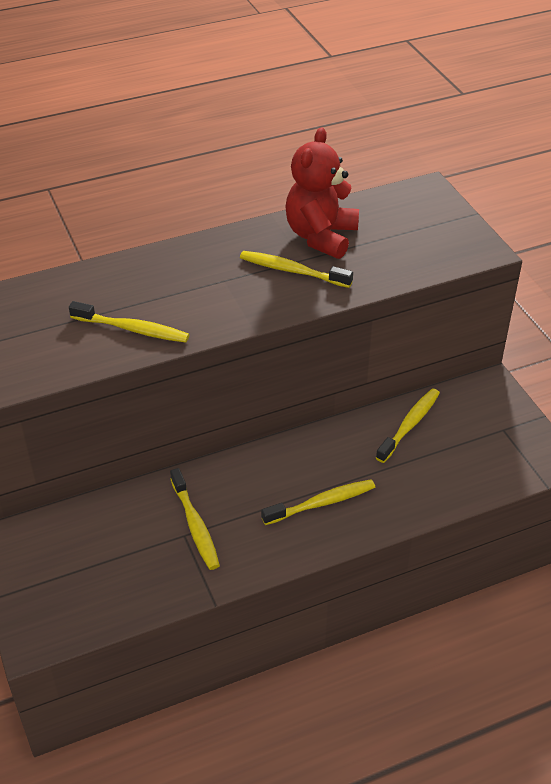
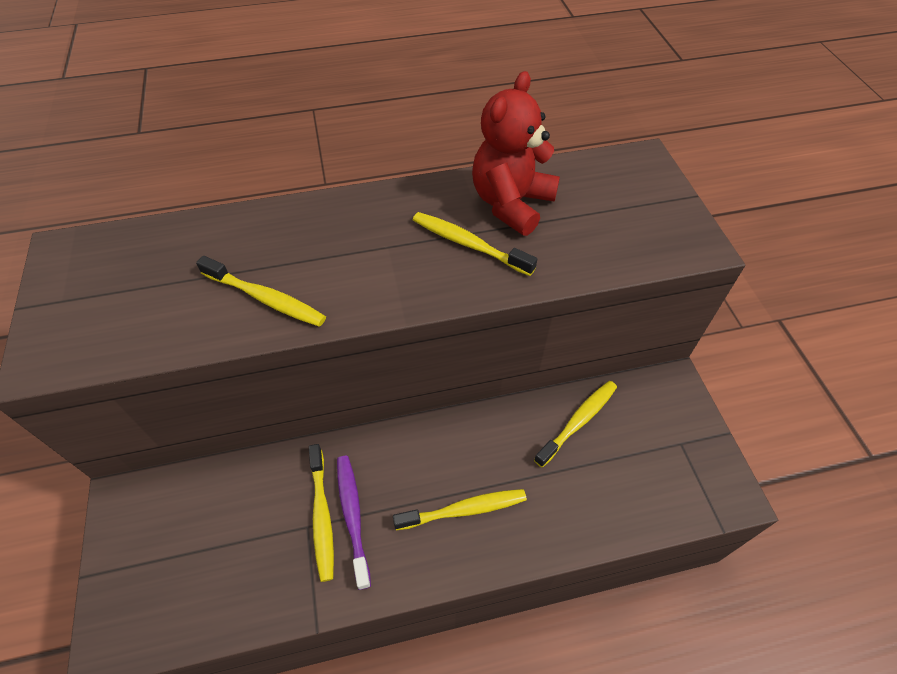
camera: 10 degrees right, 10 degrees up
none -> purple toothbrush [337,456,371,590]

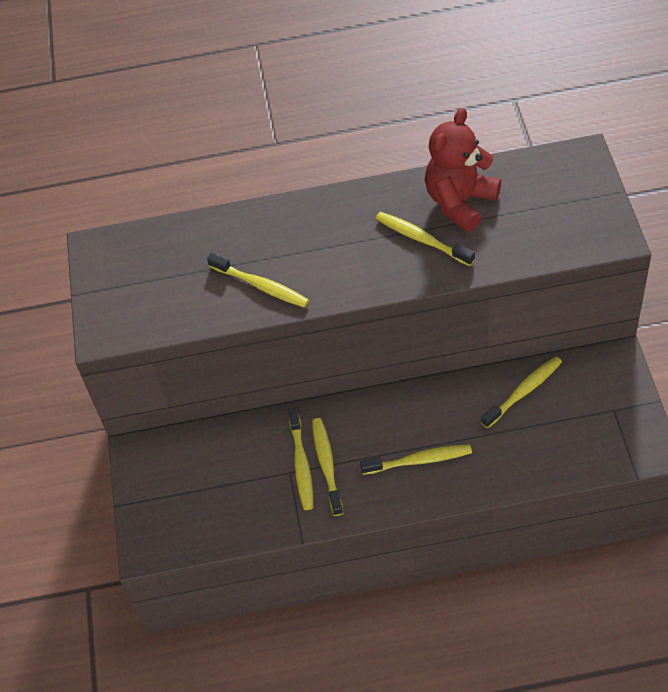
camera: 10 degrees right, 0 degrees up
purple toothbrush [337,456,371,590] -> yellow toothbrush [312,418,343,516]

